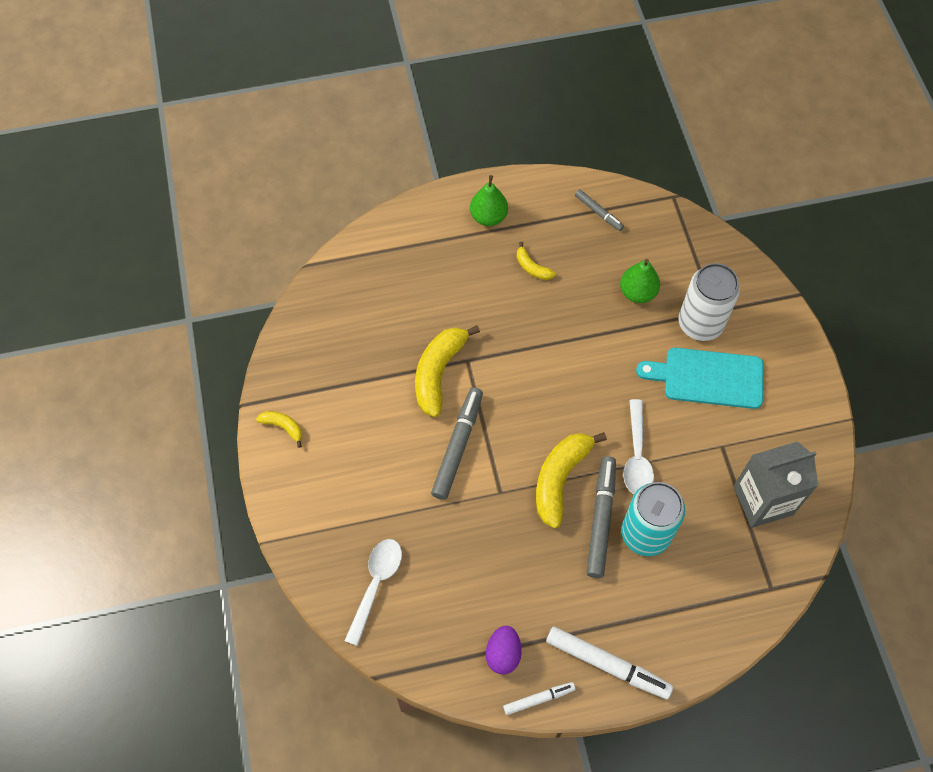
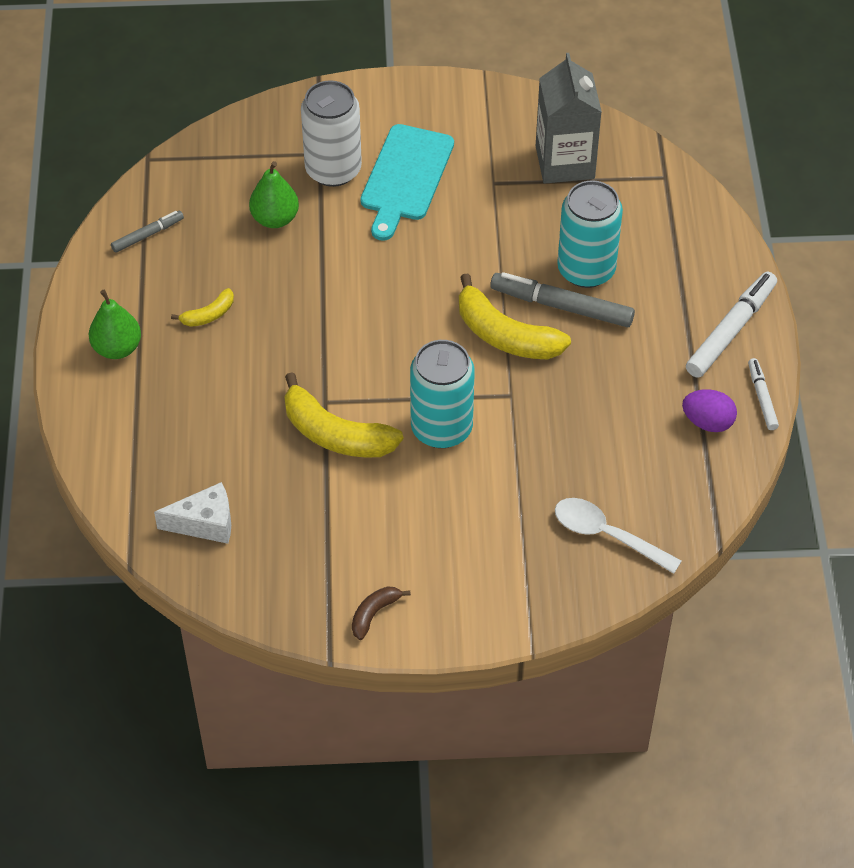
camera: 80 degrees left, 10 degrees down
yellow banana [256,411,302,448] -> brown banana [352,586,411,640]
grey marker [431,387,483,500] -> turquoise can [410,340,475,448]
white spoon [623,399,654,494] -> none
none -> white cheese [154,482,231,544]

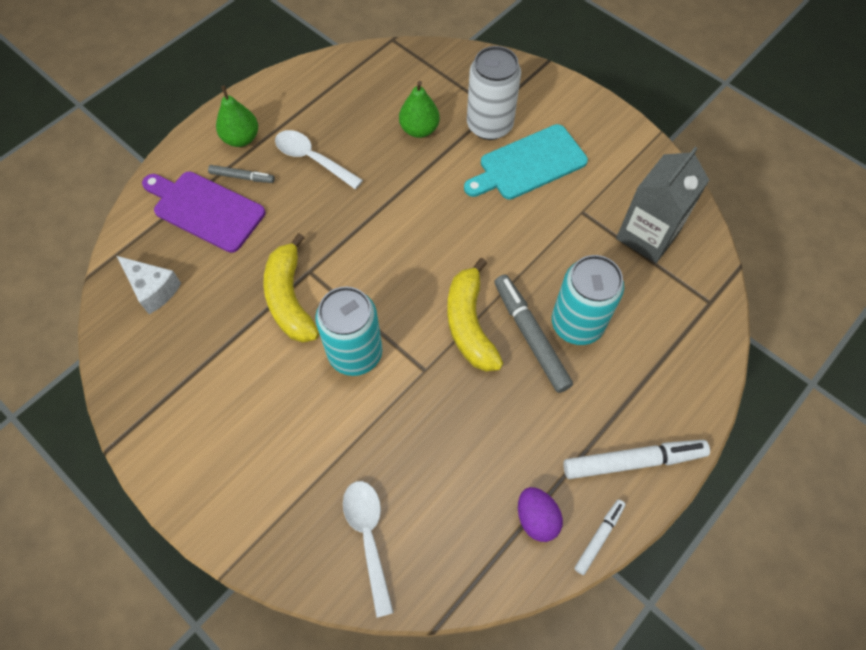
camera: 45 degrees right, 10 degrees up
grey marker [111,211,184,253] -> grey marker moved to [208,165,275,183]
yellow banana [171,288,234,327] -> white spoon [275,130,363,189]
brown banana [352,586,411,640] -> none
none -> purple cutting board [142,172,265,253]

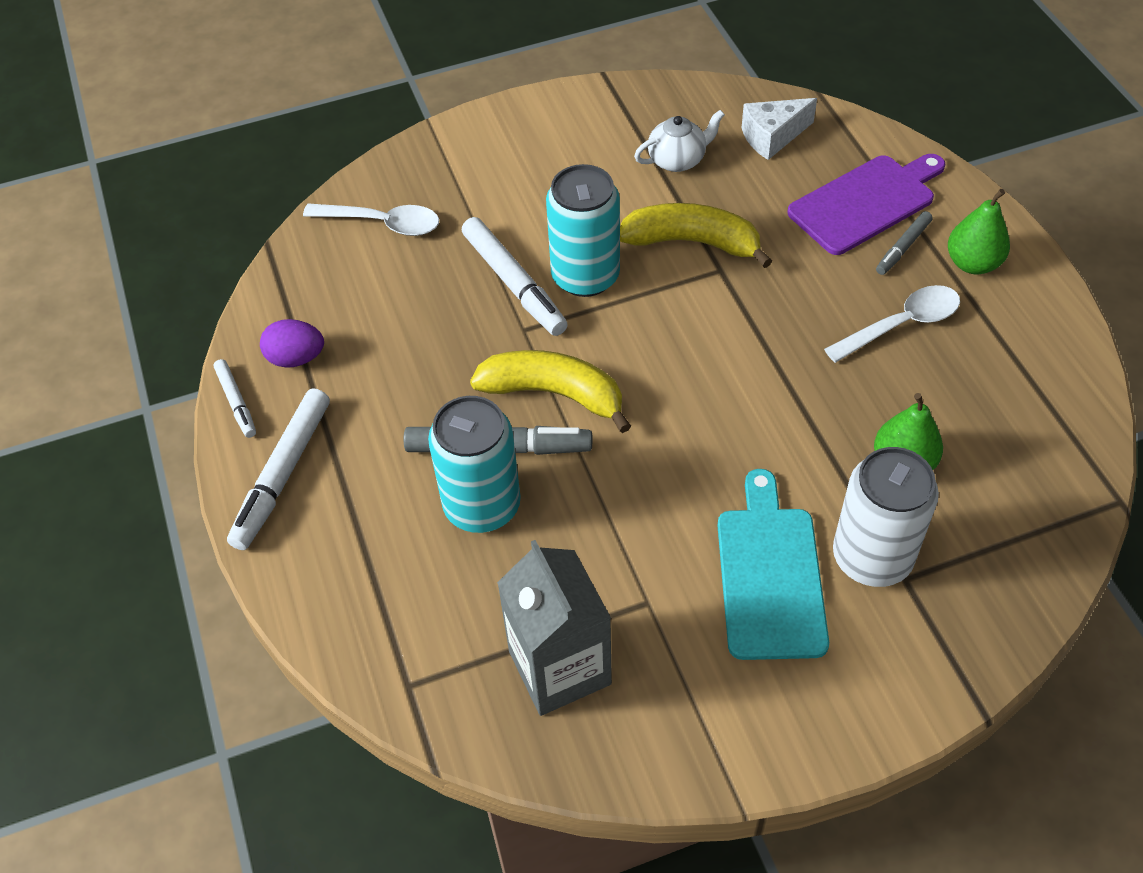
camera: 120 degrees right, 10 degrees down
none -> white marker [462,217,568,336]
none -> white teapot [634,110,725,172]

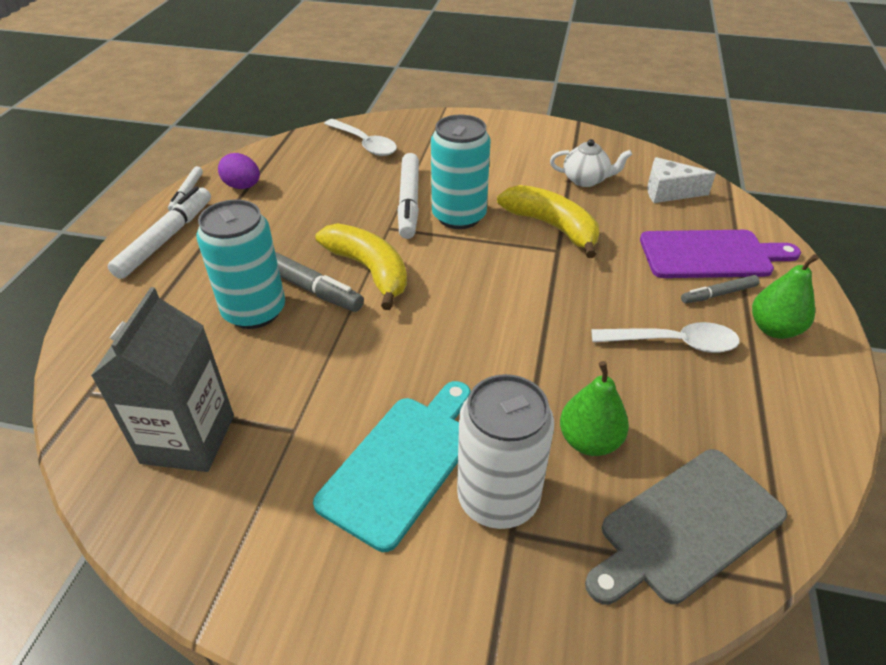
camera: 30 degrees right, 10 degrees down
white marker [227,388,330,550] -> white marker turned 150 degrees clockwise [108,187,211,279]
none -> grey cutting board [585,449,787,605]

